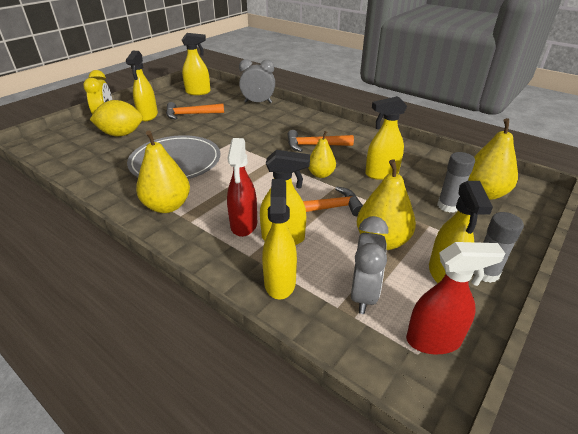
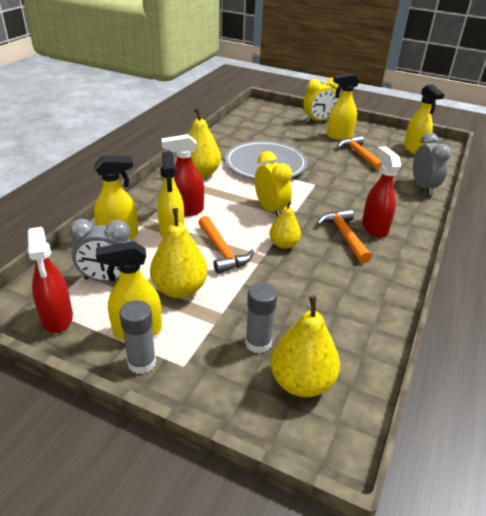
camera: 75 degrees right, 0 degrees up
yellow lemon [90,100,143,136] -> none
yellow spray bottle [365,96,407,180] -> none
none -> yellow clock [255,151,292,217]
none -> red spray bottle [362,146,401,238]

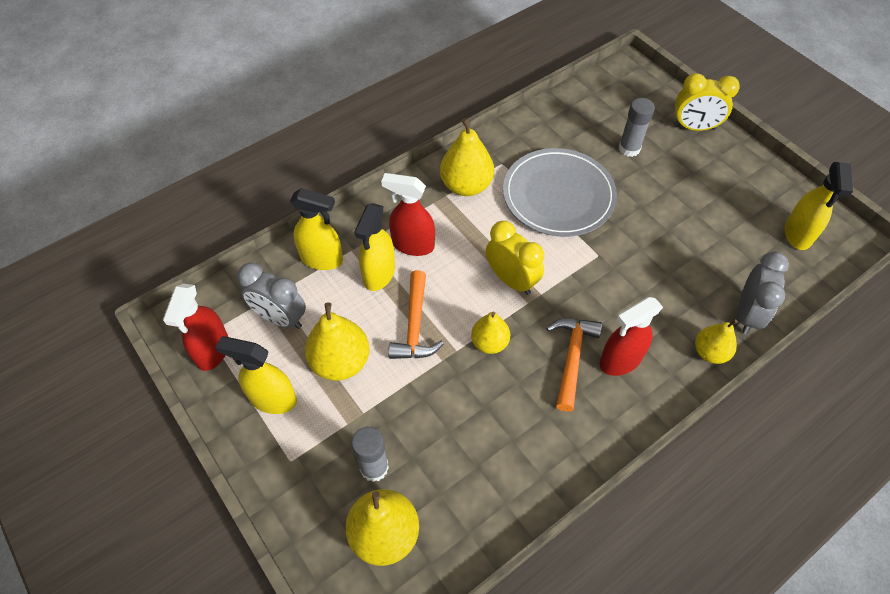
camera: 30 degrees right, 20 degrees up
grey glue stick [119,300,156,374] -> grey glue stick moved to [619,98,655,157]
yellow clock [255,151,292,217] -> yellow clock turned 45 degrees counterclockwise [486,221,544,295]
yellow spray bottle [327,73,359,140] -> none
orange hammer [337,135,381,171] -> none
red spray bottle [362,146,401,238] -> red spray bottle turned 135 degrees counterclockwise [599,297,663,376]
none -> yellow pear [695,319,738,364]

